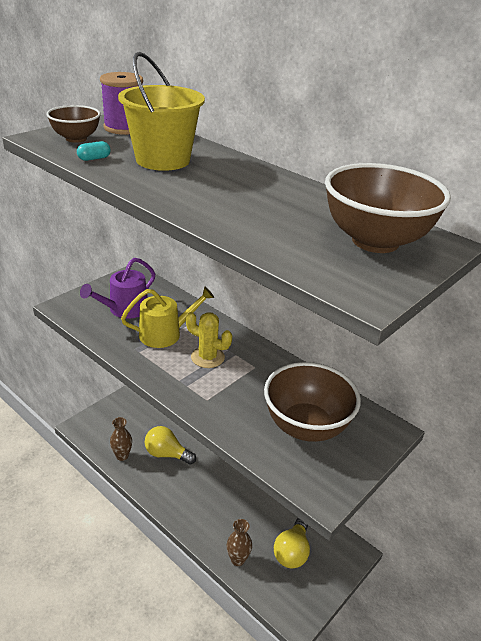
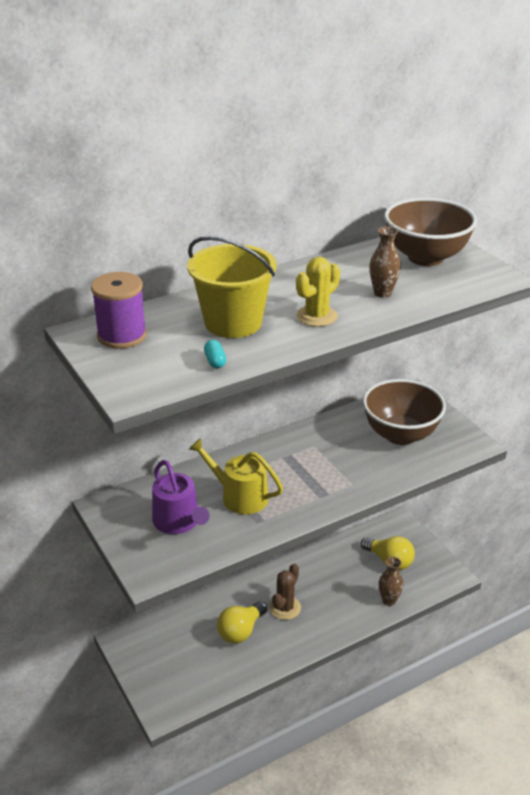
camera: 70 degrees left, 0 degrees up
brown bowl [46,105,101,143] -> none
brown vase [110,417,132,461] -> brown vase moved to [369,226,401,298]
yellow watering can [121,286,214,348] -> yellow watering can turned 60 degrees counterclockwise [189,438,283,514]
yellow cactus [186,312,232,368] -> yellow cactus moved to [296,257,340,327]
none -> brown cactus [270,563,301,620]

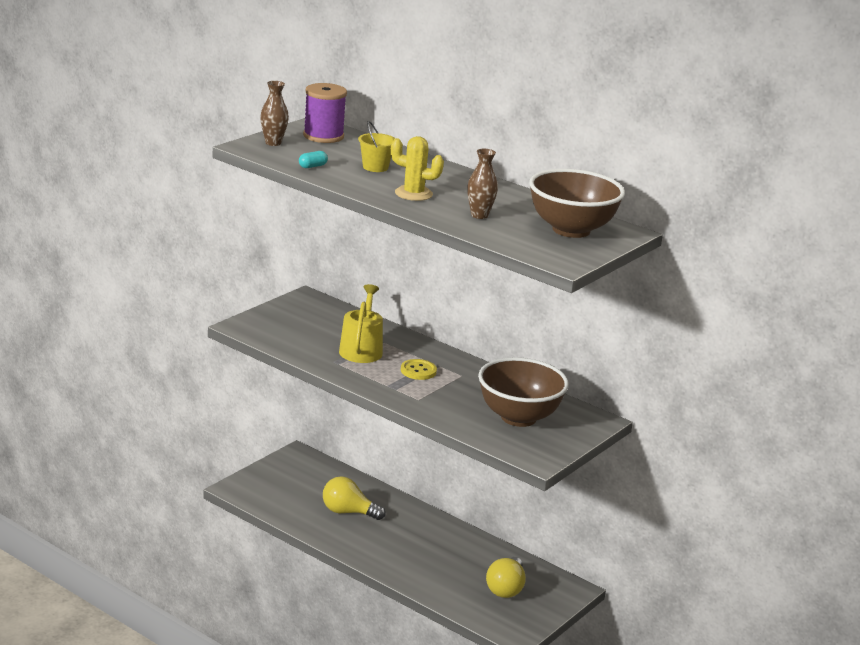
camera: 65 degrees right, 10 degrees down
purple watering can [152,460,210,534] -> none
yellow bucket [187,236,277,338] -> yellow bucket [358,121,395,172], size x0.51
brown cactus [270,563,301,620] -> none
brown vase [379,557,403,606] -> brown vase moved to [260,81,289,146]
none -> yellow button [401,359,437,380]

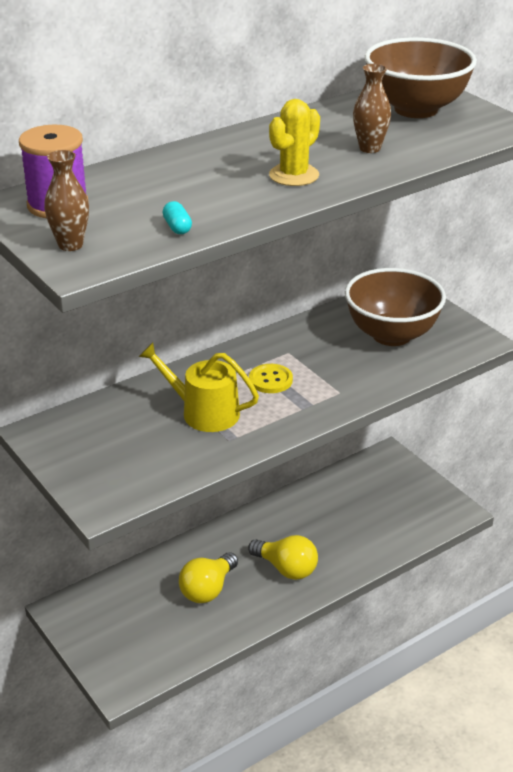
camera: 70 degrees left, 10 degrees up
yellow bucket [358,121,395,172] -> none
yellow light bulb [486,557,526,598] -> yellow light bulb moved to [248,535,318,580]

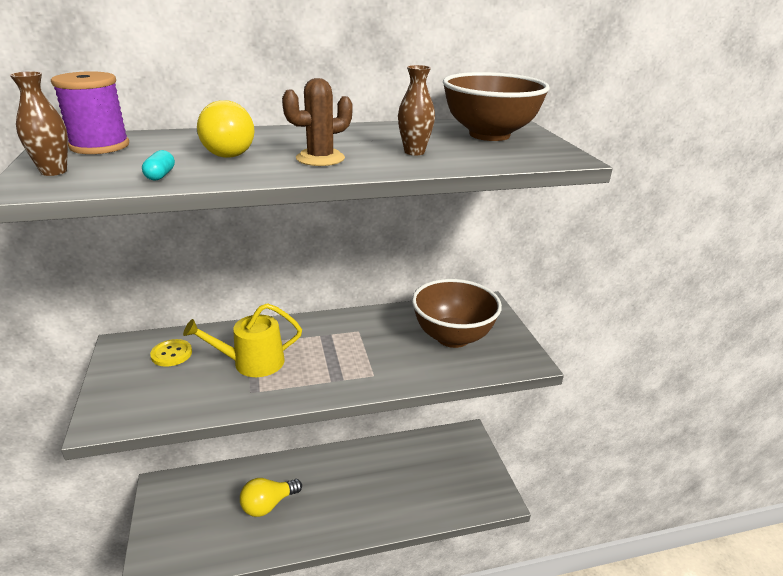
camera: 20 degrees right, 5 degrees down
yellow watering can [139,342,259,432] -> yellow watering can turned 60 degrees counterclockwise [183,303,302,377]
yellow light bulb [248,535,318,580] -> yellow light bulb moved to [197,100,254,158]
yellow button [249,364,293,393] -> yellow button moved to [150,339,192,367]
yellow cactus [269,99,320,186] -> brown cactus [282,78,353,166]

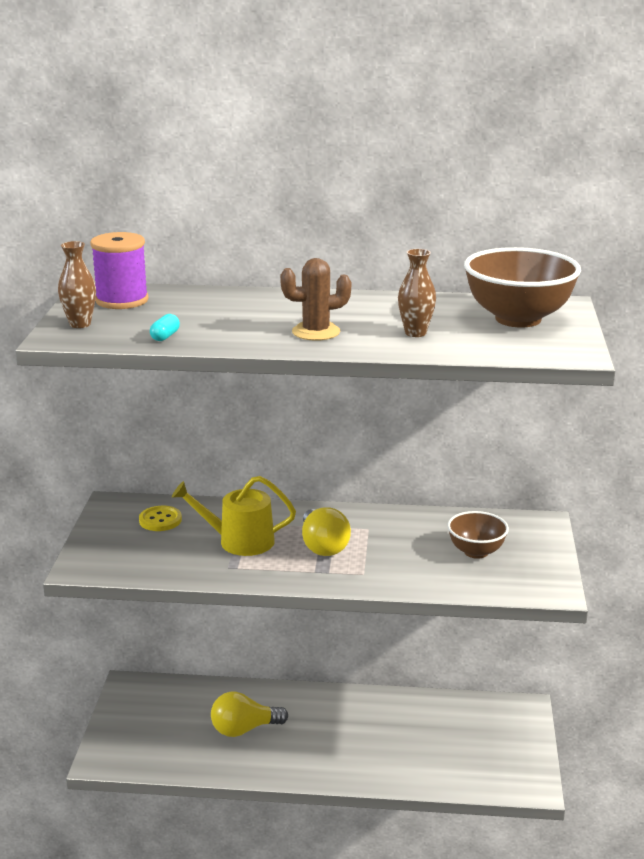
camera: 20 degrees right, 5 degrees down
yellow light bulb [197,100,254,158] -> yellow light bulb moved to [302,507,351,556]
brown bowl [412,279,502,348] -> brown bowl [447,511,509,559], size x0.57

